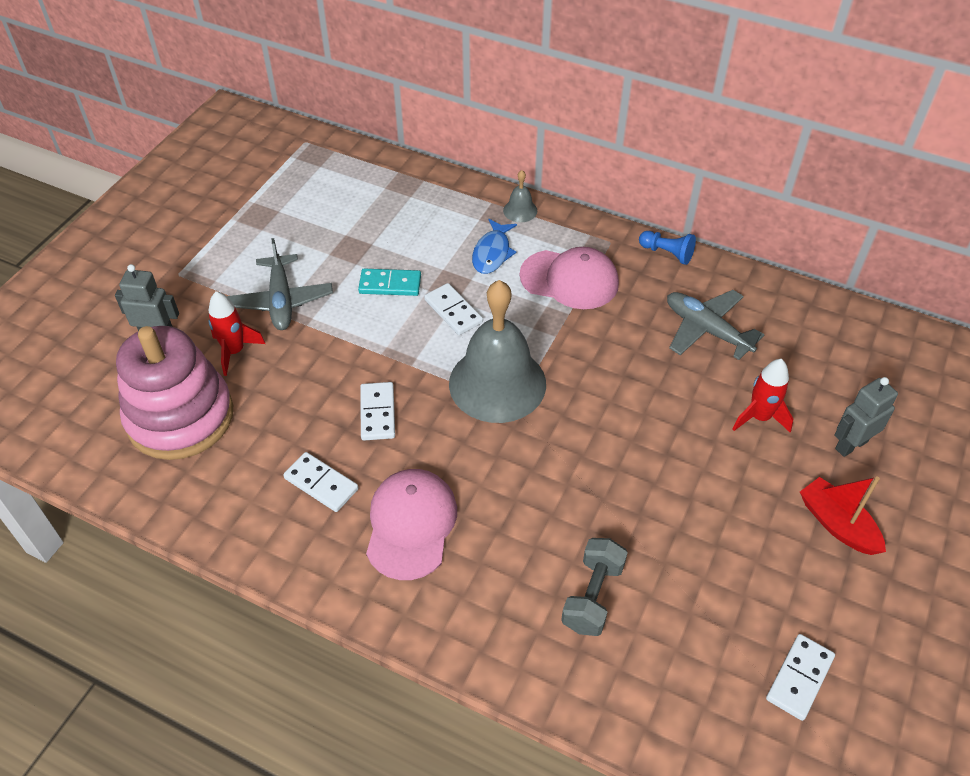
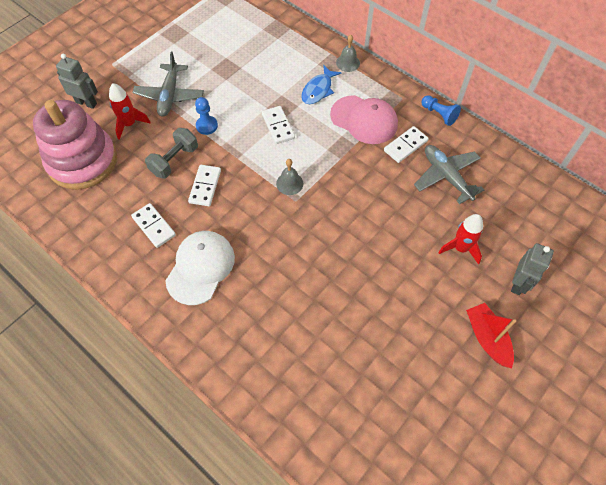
camera: 15 degrees right, 10 degrees up
turquoise domino [358,269,421,296] -> none
pink cap [366,469,457,580] -> white cap [165,231,235,305]
grey bell [449,280,546,423] -> grey bell [276,159,303,195], size x0.41
grey dumbbell [561,538,628,636] -> grey dumbbell moved to [145,128,198,178]
white domino [766,634,835,721] -> white domino moved to [384,126,429,163]
grey robot [834,377,898,457] -> grey robot turned 135 degrees clockwise [511,243,554,295]
none -> blue pawn [195,97,218,135]

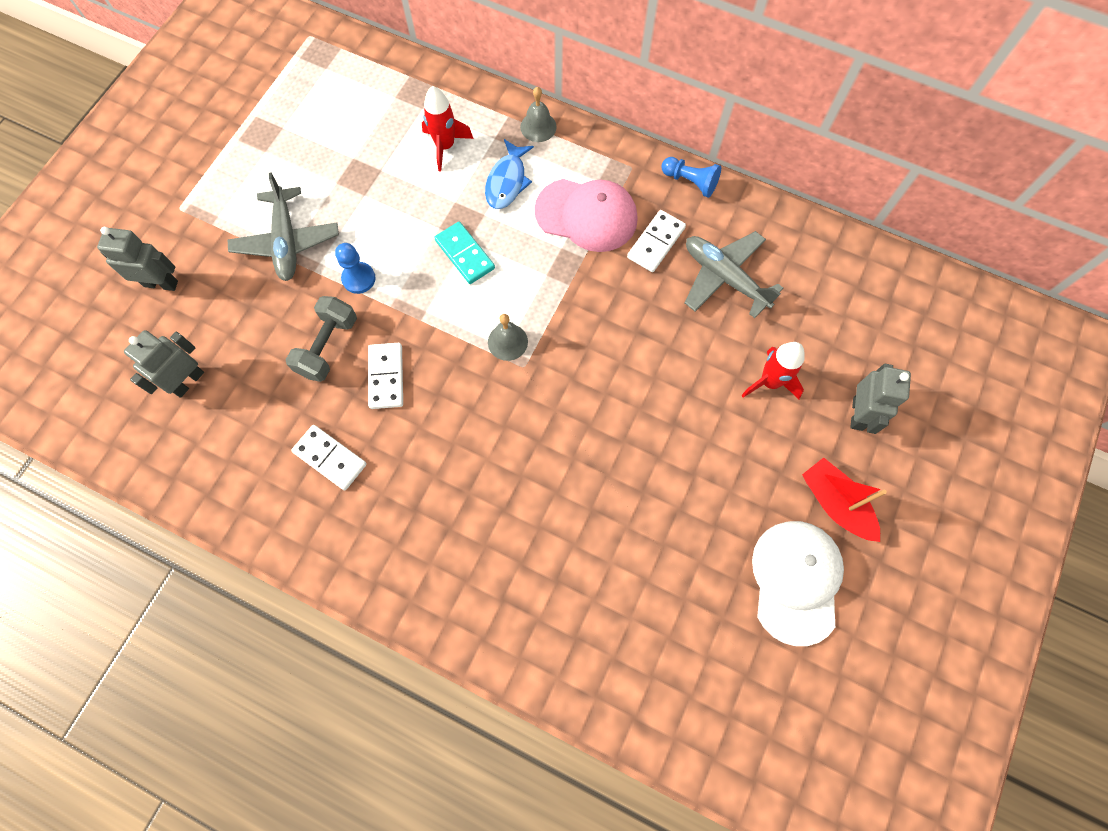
camera: 15 degrees left, 10 degrees up
pink stacking toy [33,100,117,190] -> grey robot [124,330,204,398]
red rocket [109,83,151,140] -> red rocket moved to [422,86,474,172]
white cap [165,231,235,305] -> white cap moved to [752,521,844,646]
white domino [262,106,295,144] -> turquoise domino [434,222,495,284]

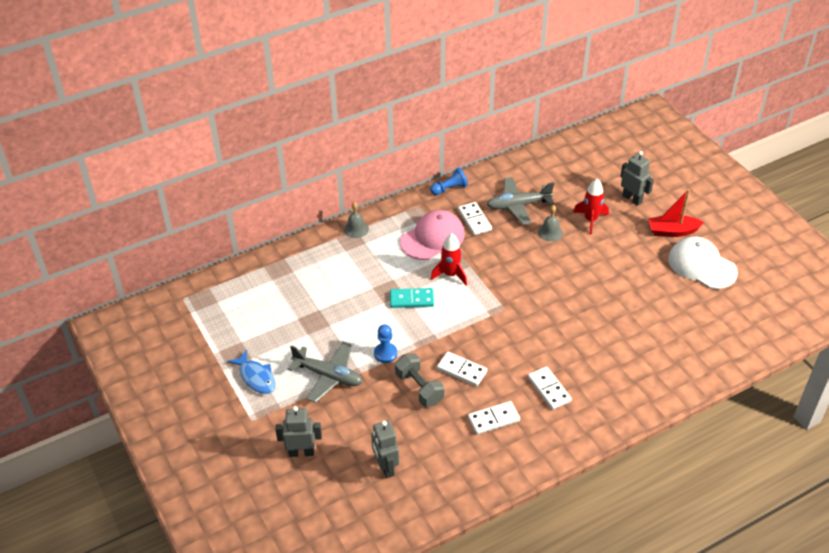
camera: 55 degrees left, 25 degrees down
grey robot [97,227,178,291] -> grey robot turned 45 degrees clockwise [275,406,322,457]
red rocket [422,86,474,172] -> red rocket moved to [431,233,467,285]
blue fish [485,139,534,209] -> blue fish moved to [227,350,276,394]
grey bell [488,314,528,361] -> grey bell moved to [538,205,563,242]
none -> white domino [528,366,572,410]

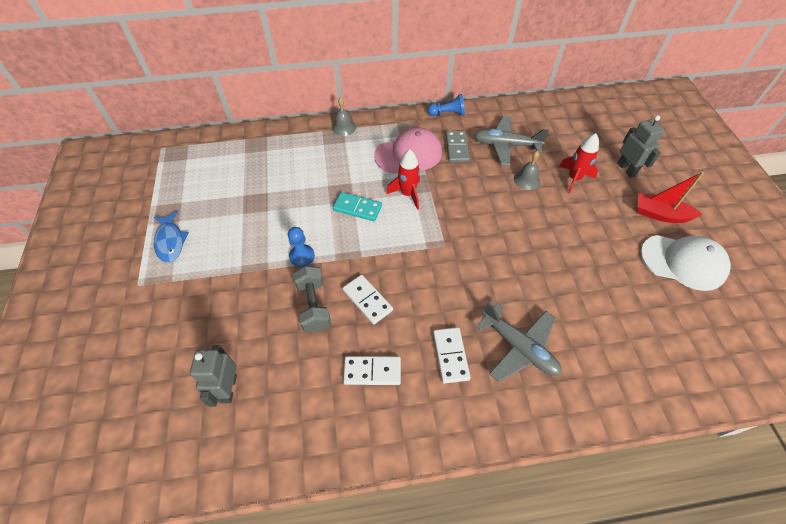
camera: 20 degrees right, 10 degrees up
grey robot [275,406,322,457] -> none
grey plane [287,342,363,403] -> grey plane moved to [475,302,562,382]
white domino [458,202,492,235] -> grey domino [446,131,470,162]
white cap [668,236,738,289] -> white cap turned 135 degrees clockwise [641,235,731,291]

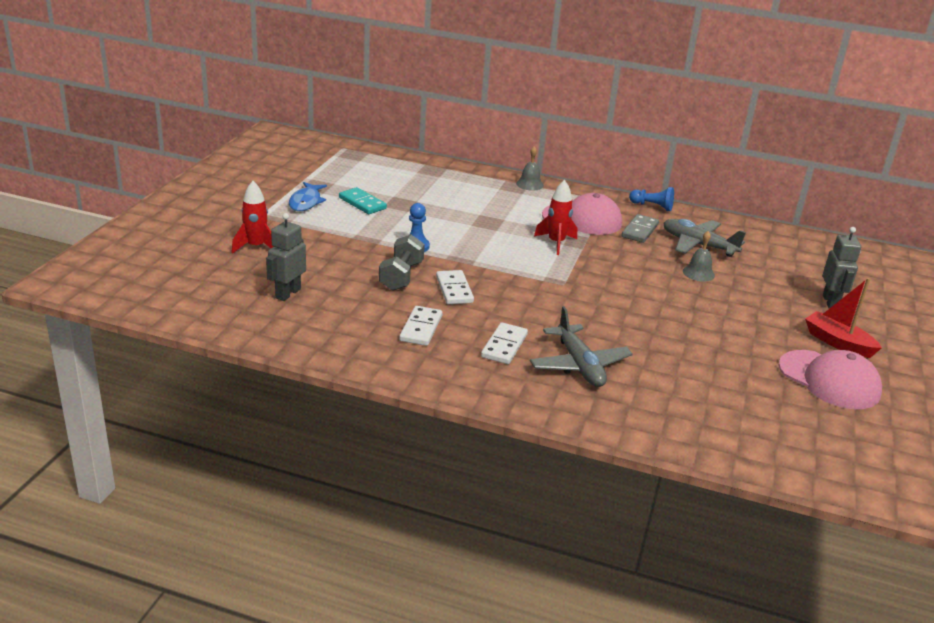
camera: 25 degrees right, 25 degrees down
turquoise domino [333,192,382,221] -> turquoise domino moved to [339,187,387,214]
white domino [343,356,401,385] -> white domino turned 75 degrees clockwise [399,306,443,346]
red rocket [559,133,599,193] -> red rocket moved to [232,181,273,254]
white cap [641,235,731,291] -> pink cap [779,350,882,409]

